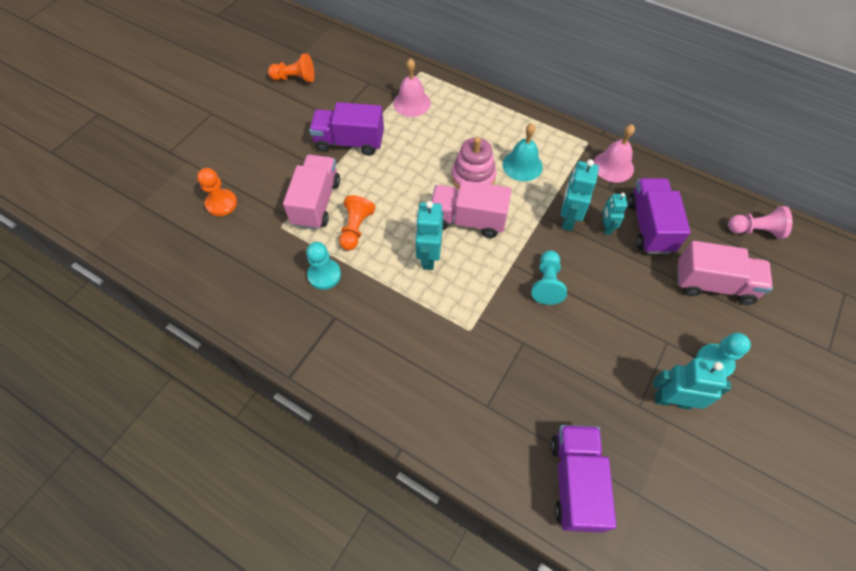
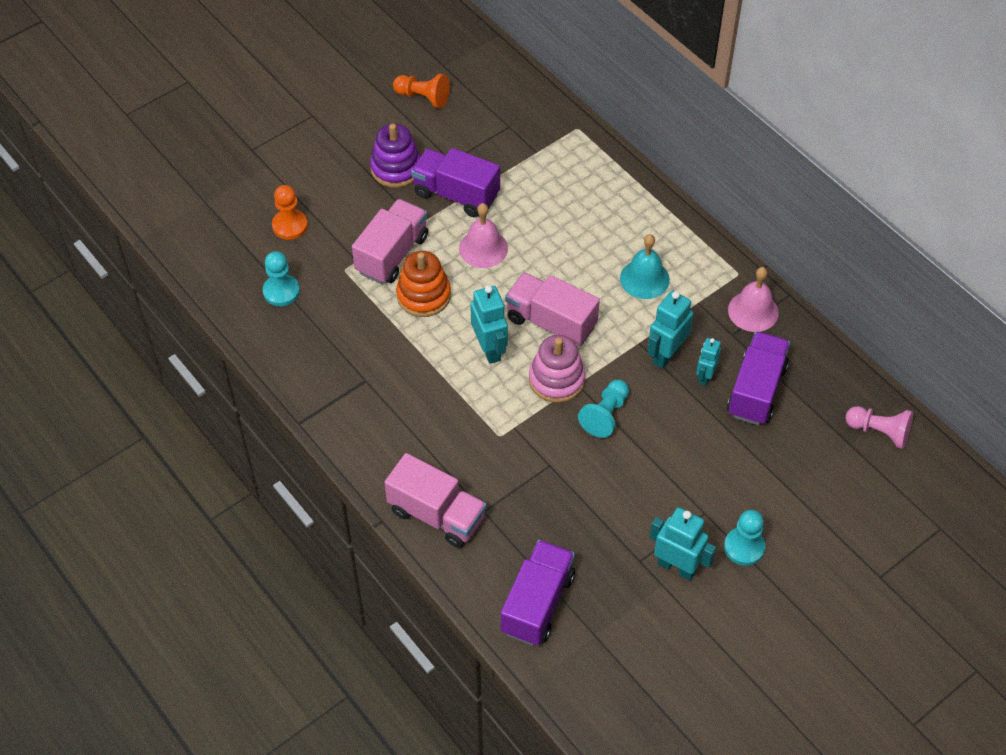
camera: 20 degrees right, 5 degrees down
turquoise pawn [306,242,341,290] -> turquoise pawn moved to [263,251,300,306]
orange pawn [339,195,375,250] -> orange stacking toy [396,251,451,317]
pink bell [393,58,431,117] -> pink bell moved to [459,203,508,268]
turquoise robot [415,201,443,270] -> turquoise robot turned 135 degrees clockwise [470,285,508,364]
pink stacking toy [451,137,496,189] -> pink stacking toy moved to [529,335,586,403]
pink truck [677,241,773,305] -> pink truck moved to [385,453,487,548]
none -> purple stacking toy [370,123,421,188]

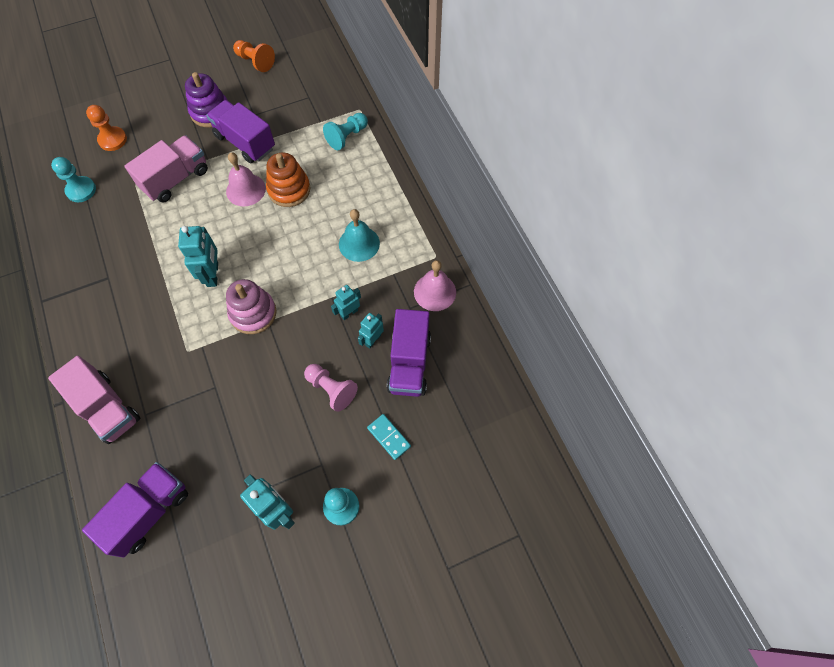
camera: 15 degrees right, 10 degrees up
orange stacking toy [396,251,451,317] -> orange stacking toy moved to [266,152,310,207]
pink truck [505,272,600,346] -> none
turquoise pawn [578,380,629,438] -> turquoise pawn moved to [323,113,368,150]
turquoise robot [647,291,693,369] -> turquoise robot [331,285,361,320], size x0.62
purple truck [727,331,790,425] -> purple truck turned 150 degrees clockwise [387,309,431,397]
pink pawn [845,406,913,449] -> pink pawn moved to [304,364,358,412]
none -> turquoise domino [367,414,411,460]

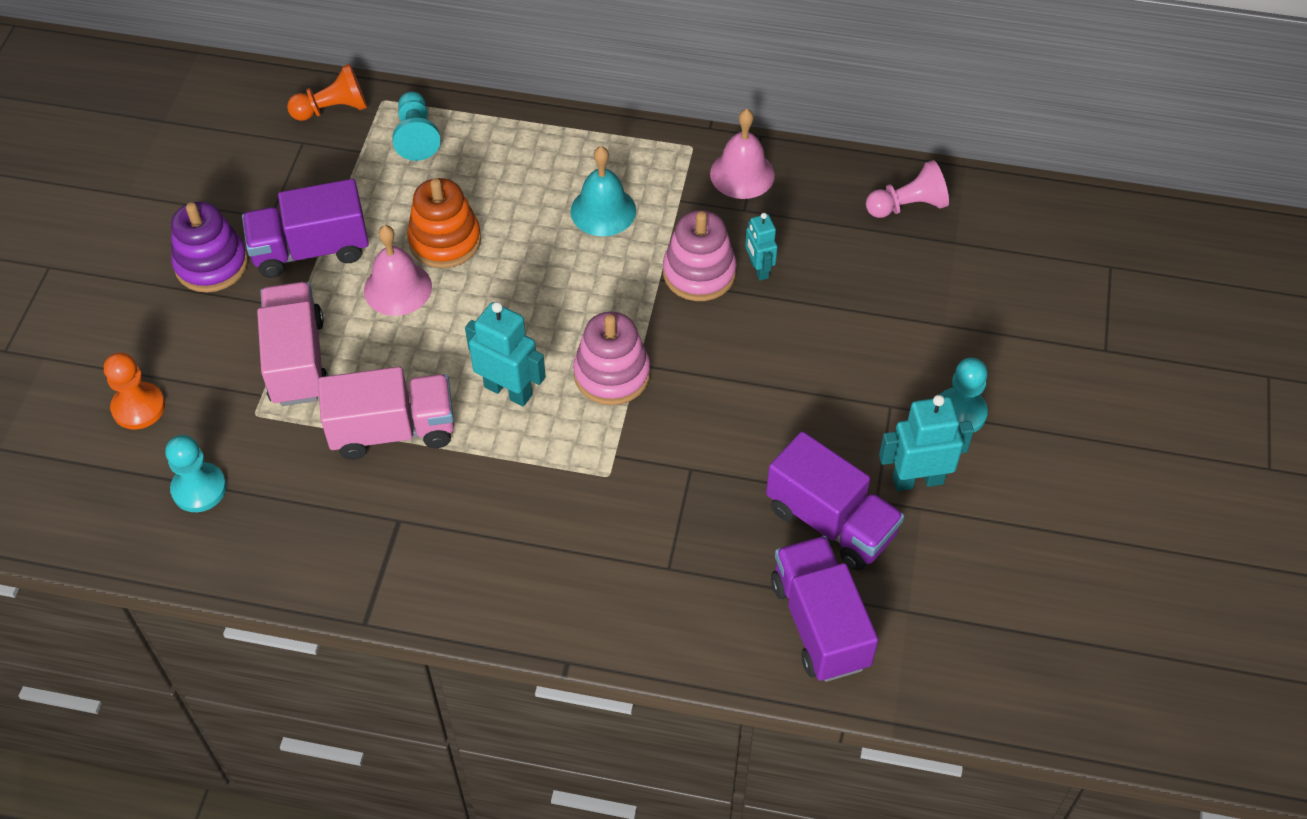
camera: 55 degrees left, 10 degrees down
pink truck [48,356,140,444] -> pink truck moved to [318,367,454,460]
orange pawn [233,40,275,72] -> orange pawn moved to [287,64,367,121]
pink pawn [304,364,358,412] -> pink pawn moved to [866,160,949,218]
turquoise robot [331,285,361,320] -> pink stacking toy [663,210,737,301]
turquoise domino [367,414,411,460] -> none
purple truck [387,309,431,397] -> purple truck moved to [766,431,904,571]

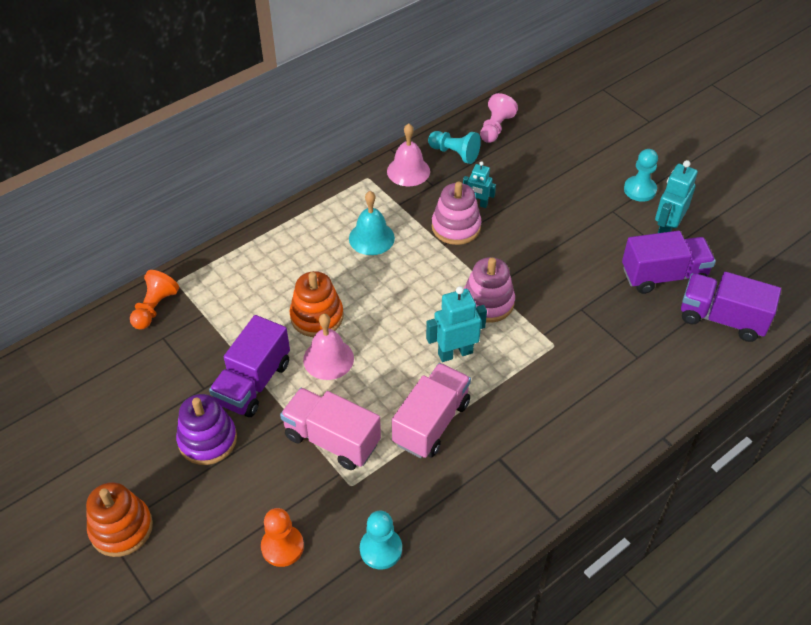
camera: 50 degrees left, 5 degrees down
turquoise pawn [392,91,441,161] -> turquoise pawn moved to [428,131,481,164]
none -> orange stacking toy [86,482,153,557]

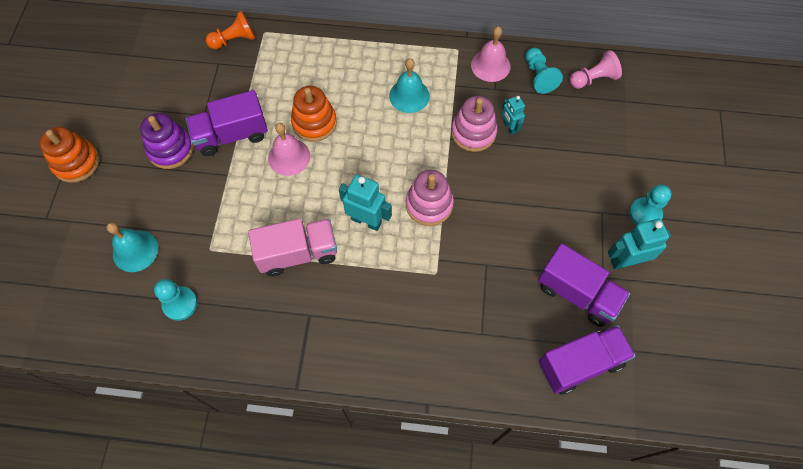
camera: 45 degrees right, 15 degrees up
orange pawn [261,508,304,567] -> turquoise bell [107,222,158,272]
pink truck [280,388,381,470] -> none
purple truck [681,272,781,342] -> purple truck turned 90 degrees clockwise [539,325,635,395]

